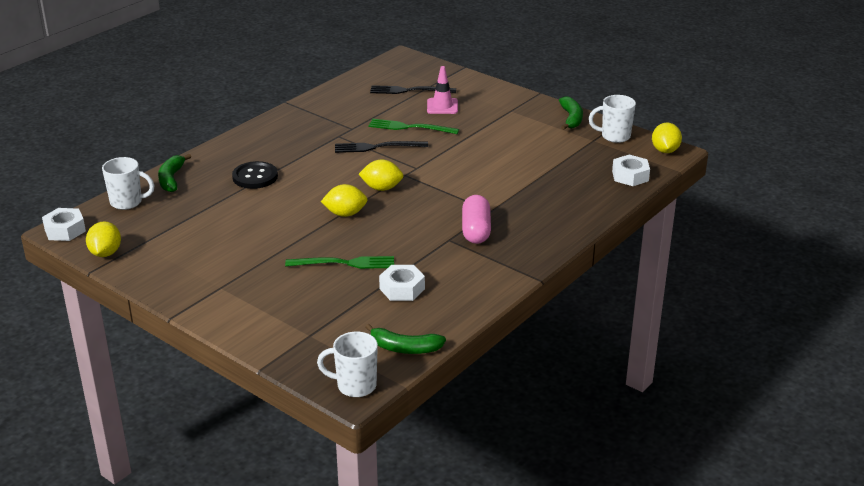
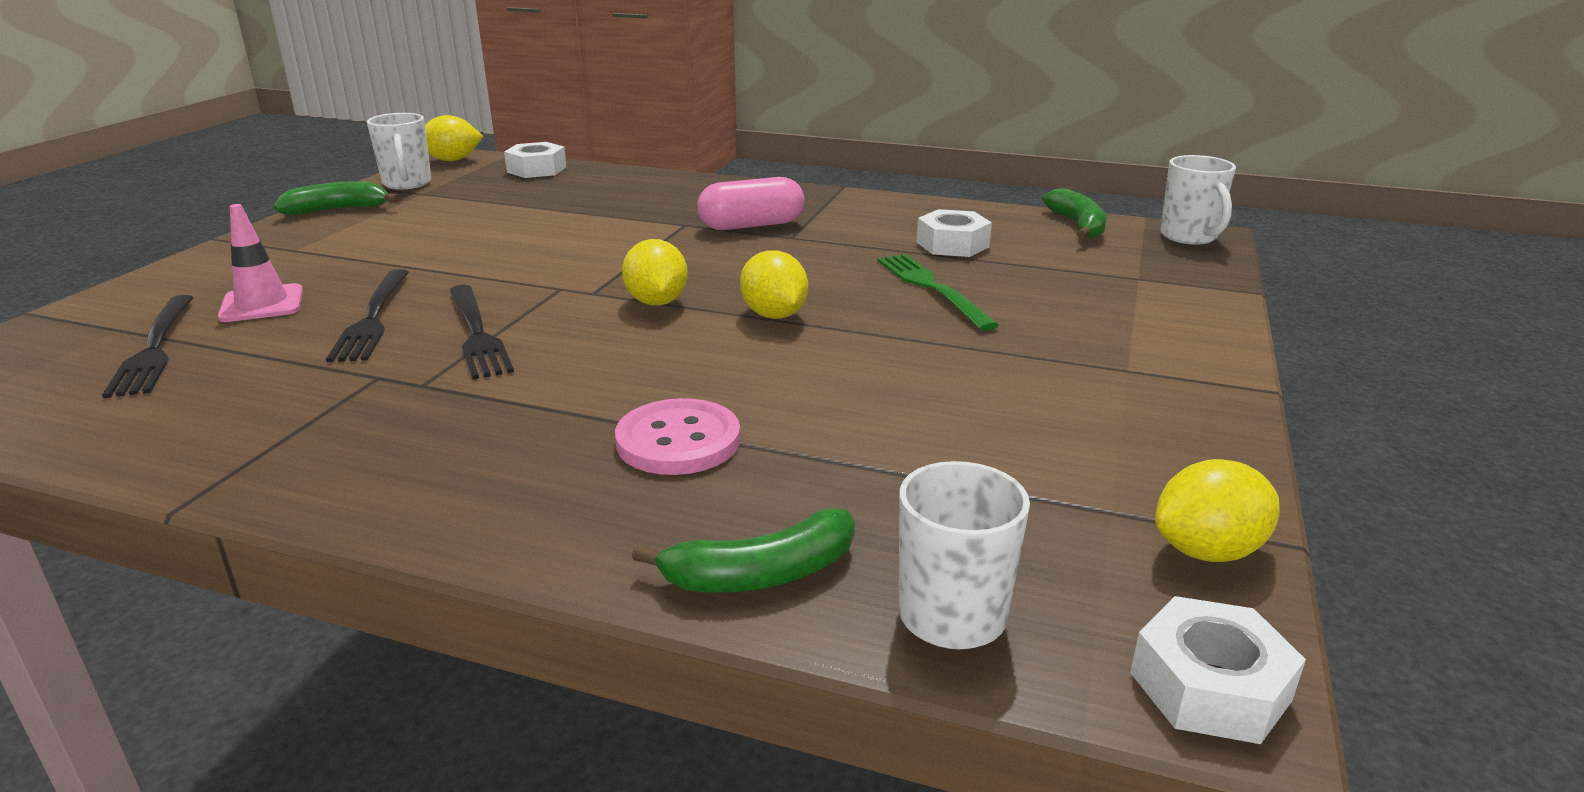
camera: 110 degrees left, 5 degrees down
black button [232,161,278,189] -> pink button [615,398,740,475]
green fork [368,119,459,134] -> black fork [326,269,409,362]

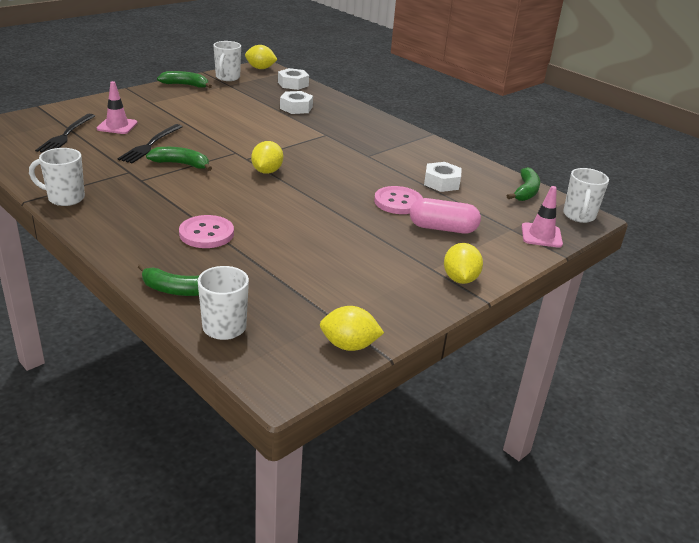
camera: 25 degrees right, 5 degrees up
black fork [450,285,514,379] -> green banana [146,147,212,171]
pink capsule [697,177,804,230] -> pink capsule moved to [410,198,481,234]
yellow lemon [740,250,808,319] -> yellow lemon moved to [444,243,483,284]
green fork [877,254,999,331] -> pink button [374,186,423,214]
white nut [1130,596,1306,744] -> white nut moved to [280,91,313,114]
none -> white mug [29,148,85,206]
none -> pink traffic cone [522,186,563,248]

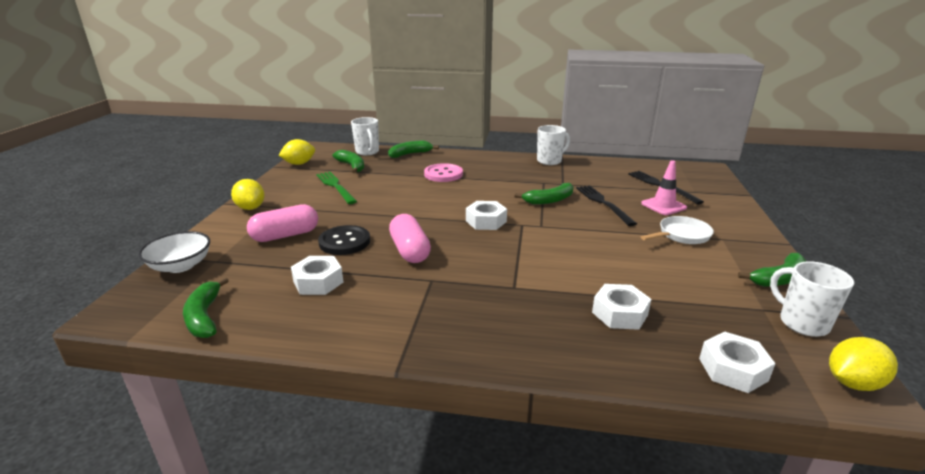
camera: 145 degrees right, 5 degrees down
yellow lemon [251,141,283,174] -> white nut [466,201,507,230]
pink button [374,186,423,214] -> black button [318,225,370,255]
pink traffic cone [522,186,563,248] -> white bowl [138,231,210,273]
white mug [563,168,609,223] -> none
none -> green fork [316,172,357,204]
none -> green banana [333,150,364,173]
none -> pink capsule [389,214,431,263]
none -> white pan [641,216,714,244]

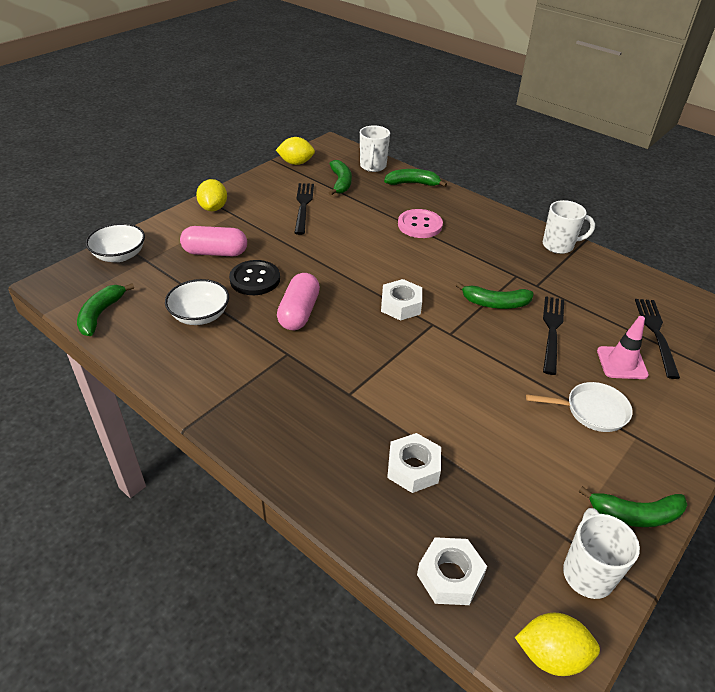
camera: 30 degrees right, 15 degrees up
white nut [291,256,344,295] -> white bowl [165,279,229,325]
green fork [316,172,357,204] -> black fork [295,183,314,235]

